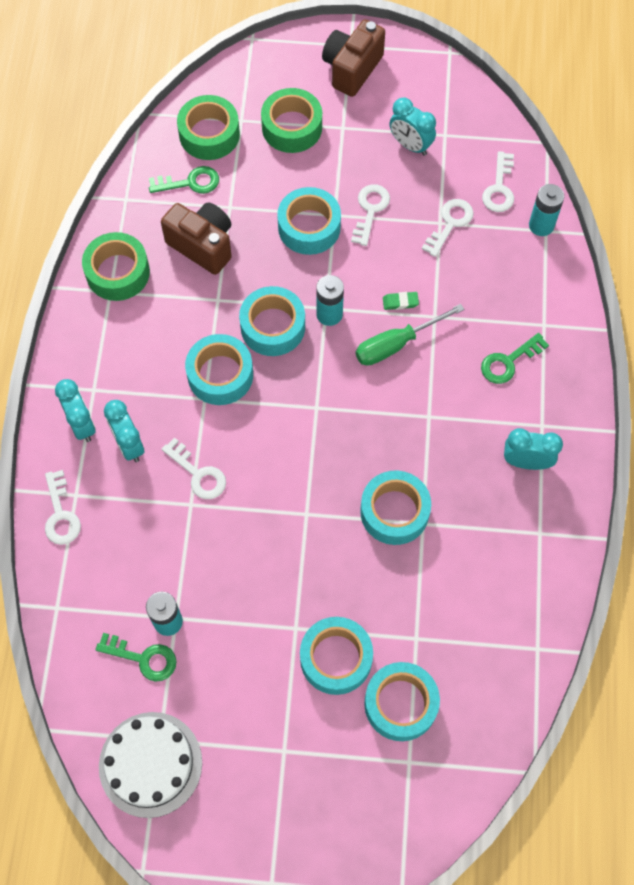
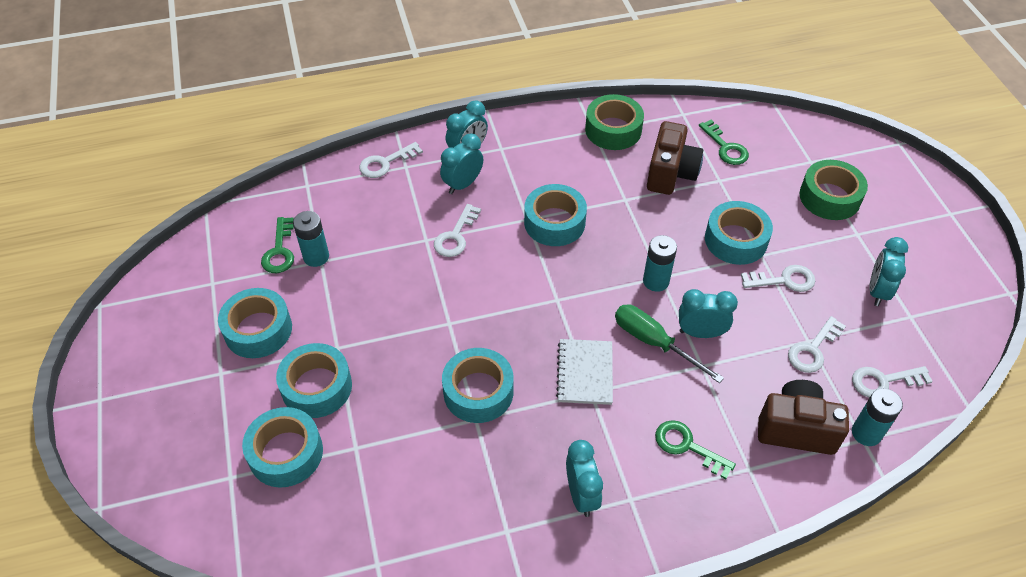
camera: 70 degrees right, 15 degrees down
white cake [99,712,202,818] -> none
green tape [177,95,240,160] -> none
turquoise tape [239,286,305,356] -> turquoise tape moved to [218,288,292,358]
brown camera [322,20,385,97] -> brown camera moved to [758,380,849,455]
green eraser [383,292,419,310] -> turquoise clock [679,289,738,338]
white key [422,199,474,257] -> white key turned 120 degrees clockwise [788,316,846,373]
none -> white notebook [556,339,613,405]

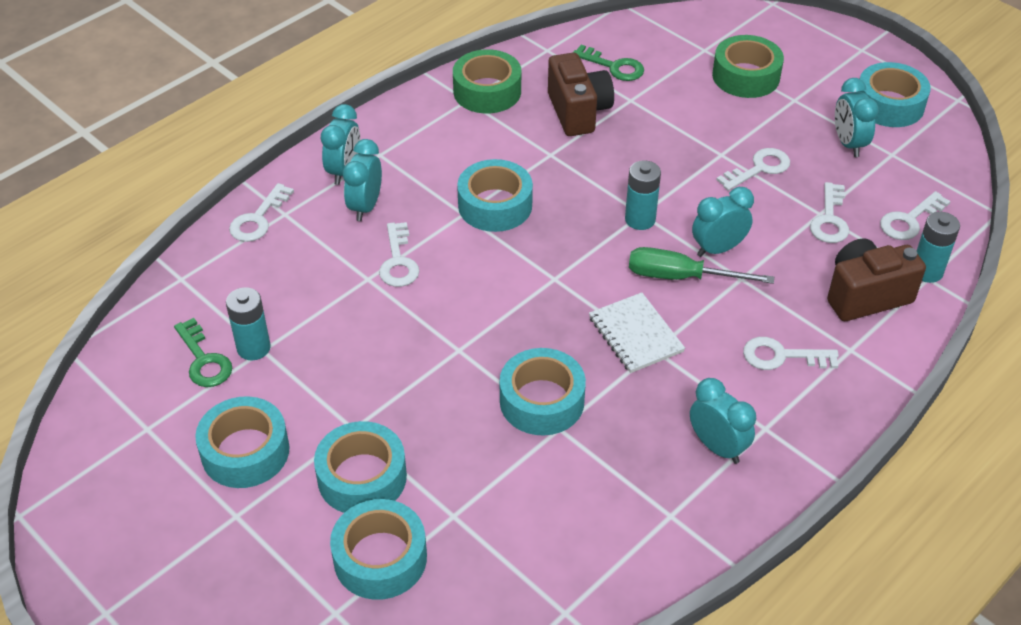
camera: 30 degrees left, 5 degrees down
green key [655,420,736,479] -> white key [743,337,839,370]
turquoise tape [705,201,773,265] -> turquoise tape moved to [858,62,931,127]

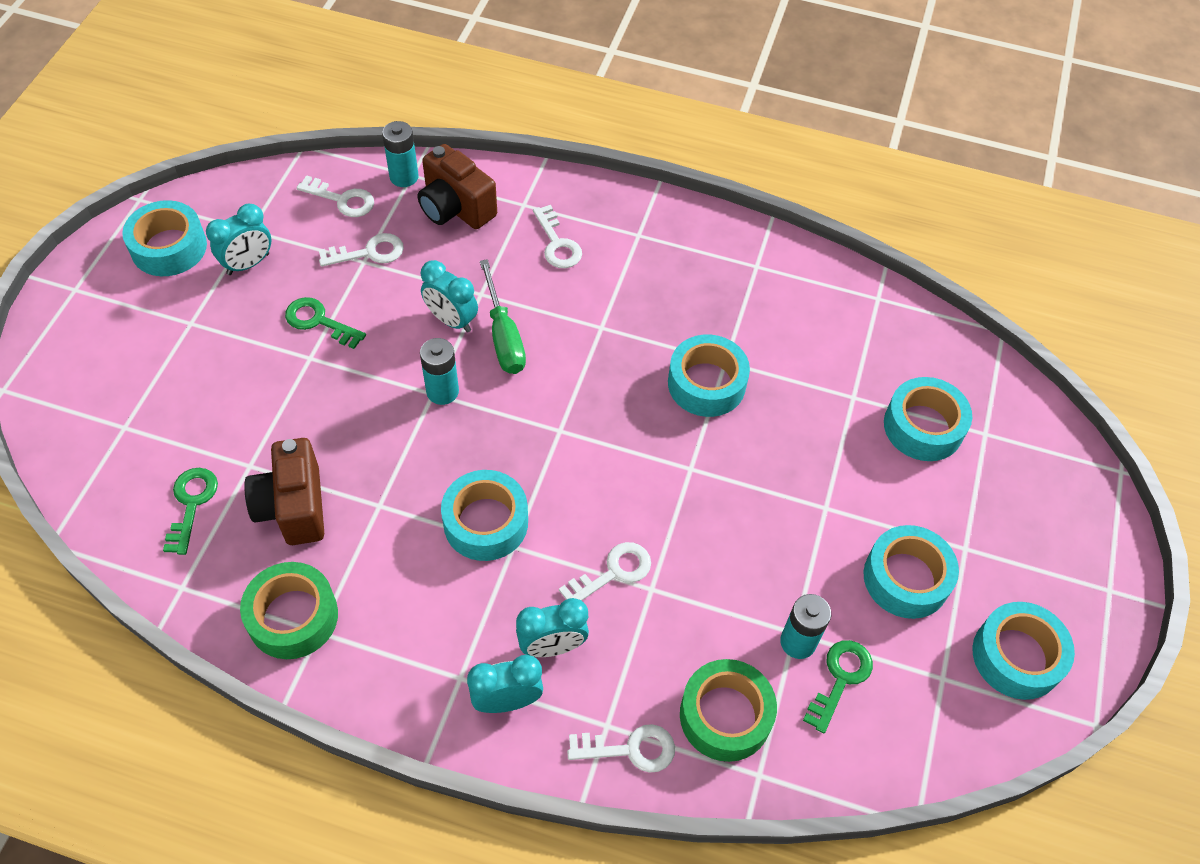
camera: 120 degrees left, 10 degrees up
turquoise tape [314,421,407,513] -> turquoise tape moved to [972,602,1075,700]
brown camera [548,53,614,136] -> brown camera turned 60 degrees counterclockwise [244,438,324,545]
white notebook [589,292,685,373] -> none
turquoise clock [690,378,756,464] -> none
green tape [712,35,784,98] -> green tape moved to [680,659,777,762]
white key [716,148,790,191] -> green key [285,297,366,349]

